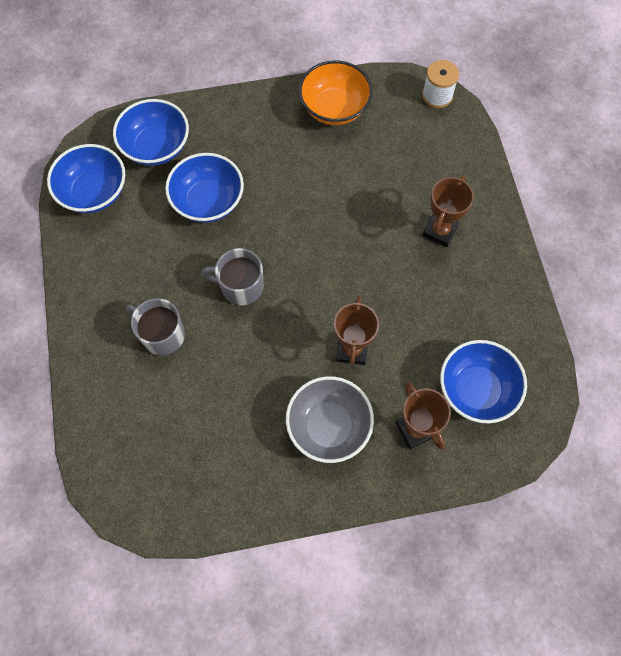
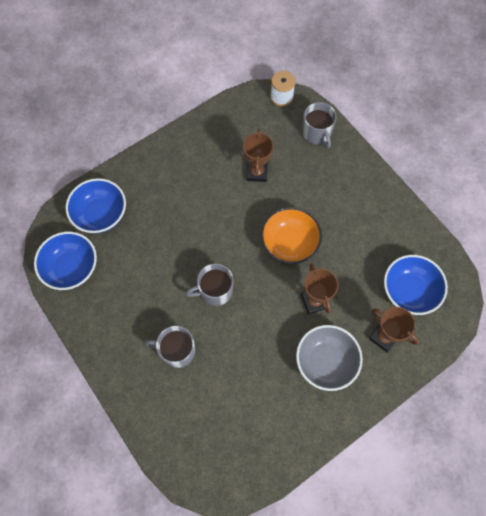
camera: 25 degrees left, 0 degrees up
blue bowl [165,153,244,223] -> none
orange bowl [299,60,373,125] -> orange bowl moved to [261,207,322,264]
brown trophy [422,176,474,247] -> brown trophy moved to [243,129,274,182]
none -> grey mug [302,102,337,148]

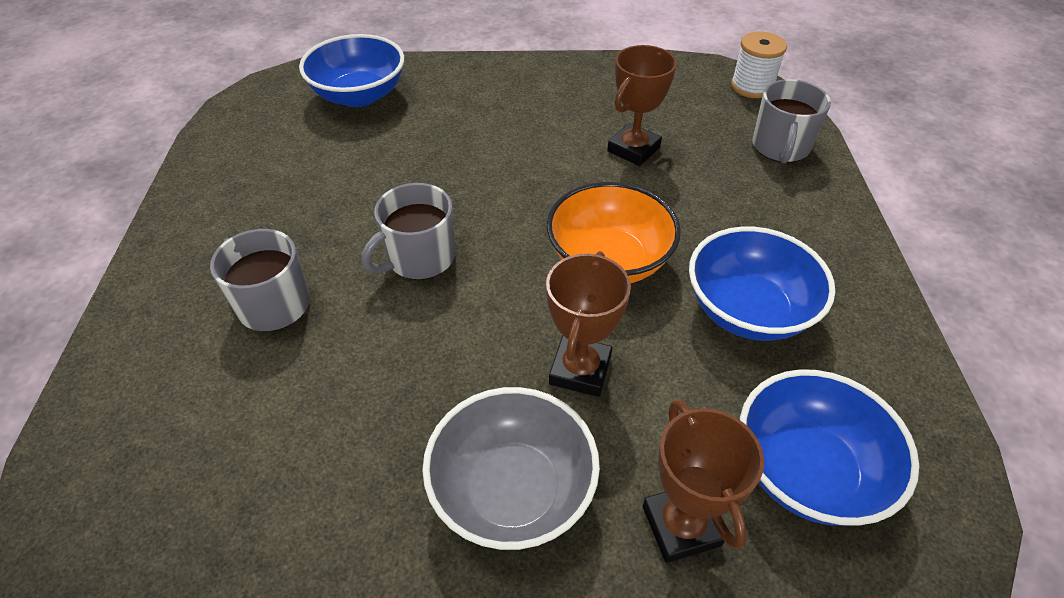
camera: 35 degrees right, 20 degrees down
blue bowl [34,232,97,290] -> blue bowl moved to [689,227,835,341]
grey mug [186,264,234,306] -> grey mug turned 60 degrees counterclockwise [361,183,455,280]

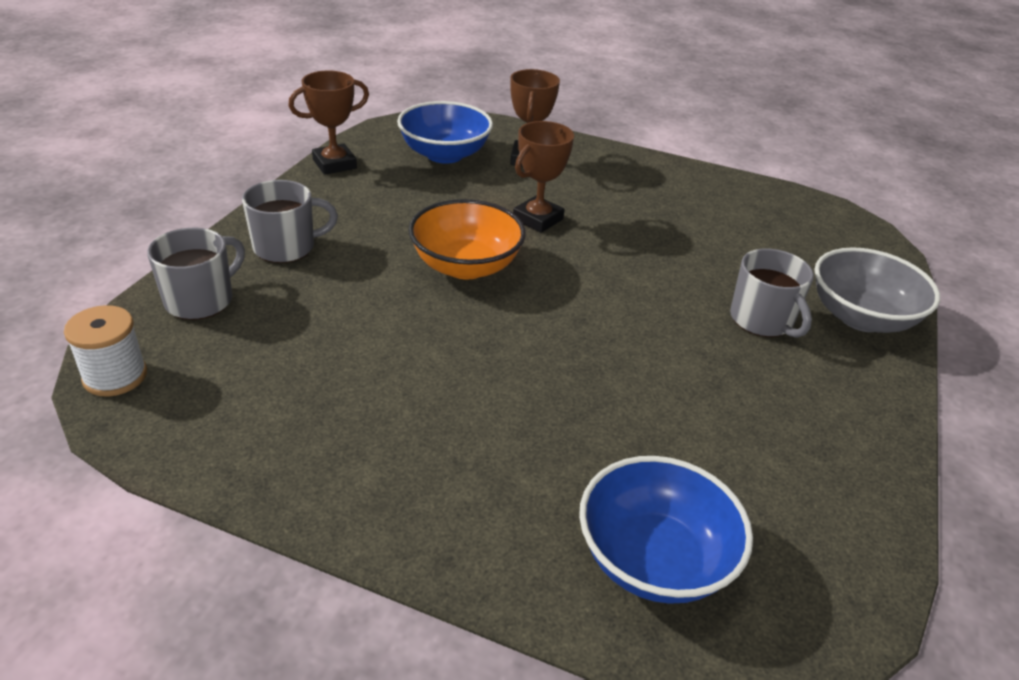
camera: 160 degrees left, 10 degrees down
grey mug [361,183,455,280] -> grey mug moved to [242,180,338,263]
grey bowl [422,387,600,550] -> grey bowl moved to [814,247,940,333]
brown trophy [607,45,677,166] -> brown trophy moved to [289,71,369,175]
blue bowl [689,227,835,341] -> none

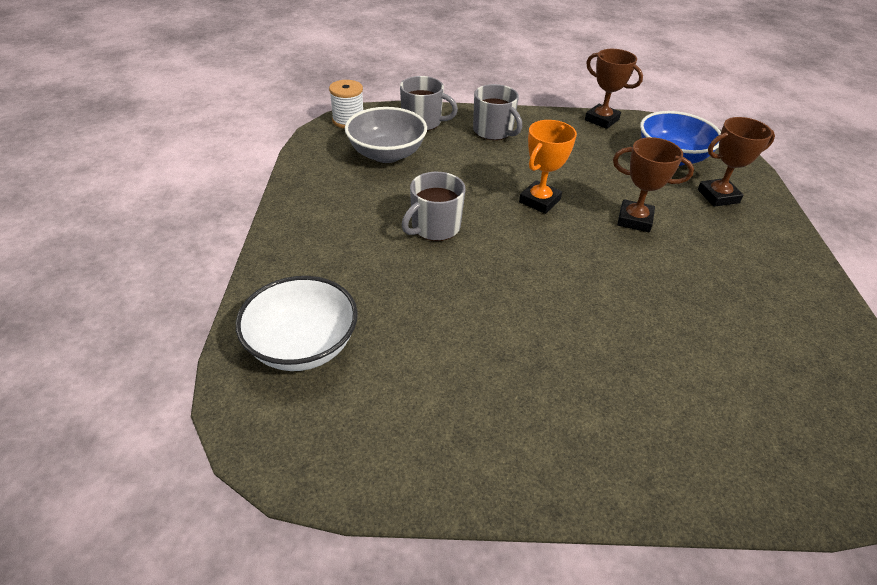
camera: 70 degrees right, 5 degrees up
orange bowl [408,199,526,280] -> orange trophy [519,120,577,214]
blue bowl [579,456,753,604] -> white bowl [236,276,358,371]
grey mug [730,249,814,338] -> grey mug moved to [402,172,465,241]
grey bowl [814,247,940,333] -> grey bowl moved to [345,107,427,163]

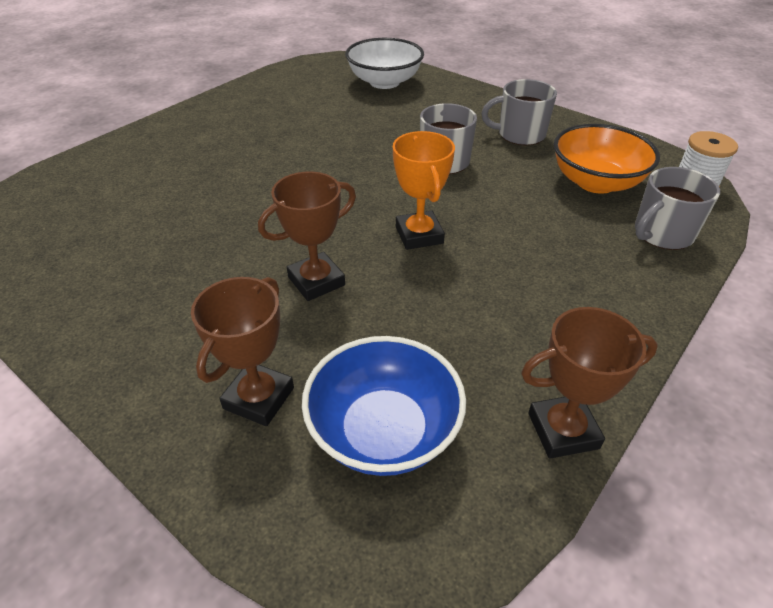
camera: 130 degrees right, 0 degrees up
grey bowl [345,107,427,163] -> orange bowl [554,124,660,194]
grey mug [473,84,522,140] -> grey mug moved to [481,79,557,145]

